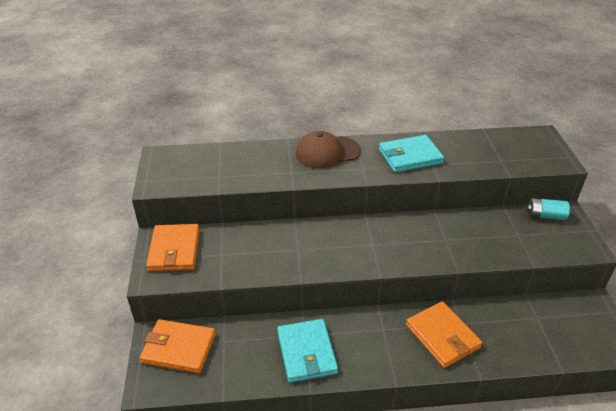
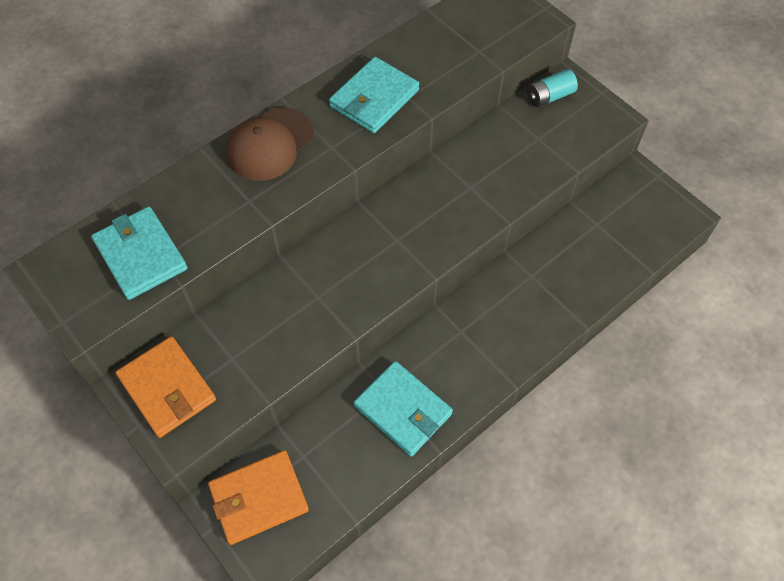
camera: 35 degrees left, 20 degrees up
orange wallet [406,301,482,368] -> none
none -> turquoise wallet [91,206,188,300]

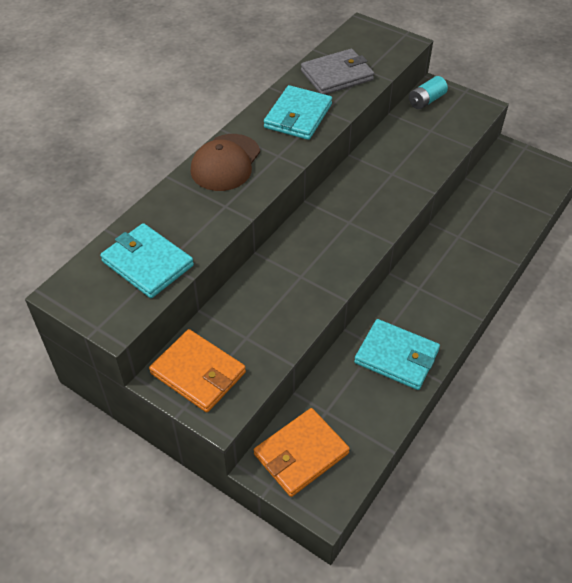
camera: 15 degrees left, 10 degrees down
none -> grey wallet [301,49,374,95]

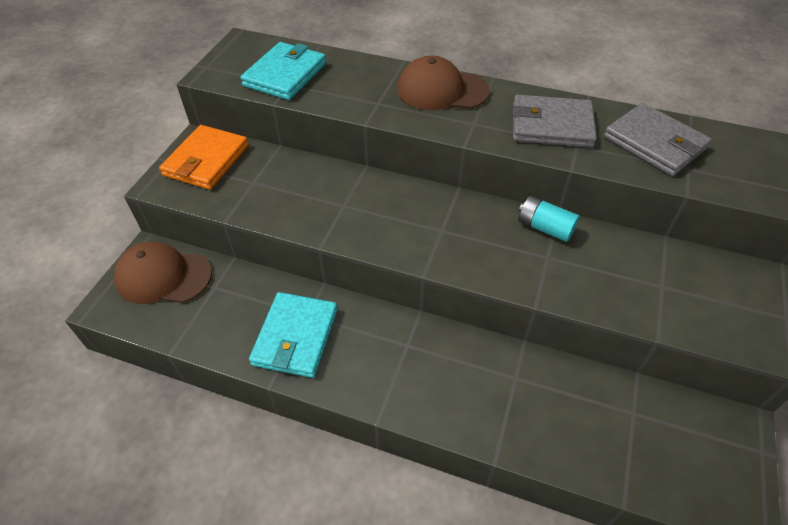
camera: 75 degrees right, 0 degrees up
orange wallet [254,408,350,497] -> brown cap [114,242,212,304]
turquoise wallet [264,85,332,140] -> grey wallet [513,95,597,147]
turquoise battery [409,76,448,109] -> turquoise battery moved to [518,196,579,242]

